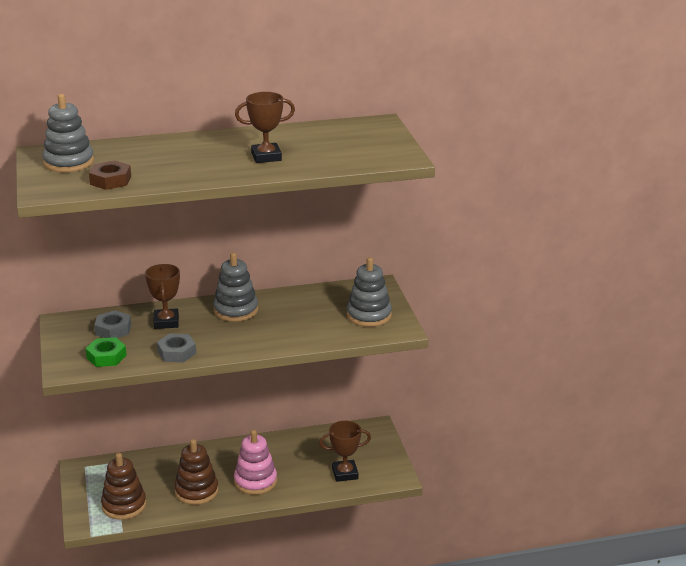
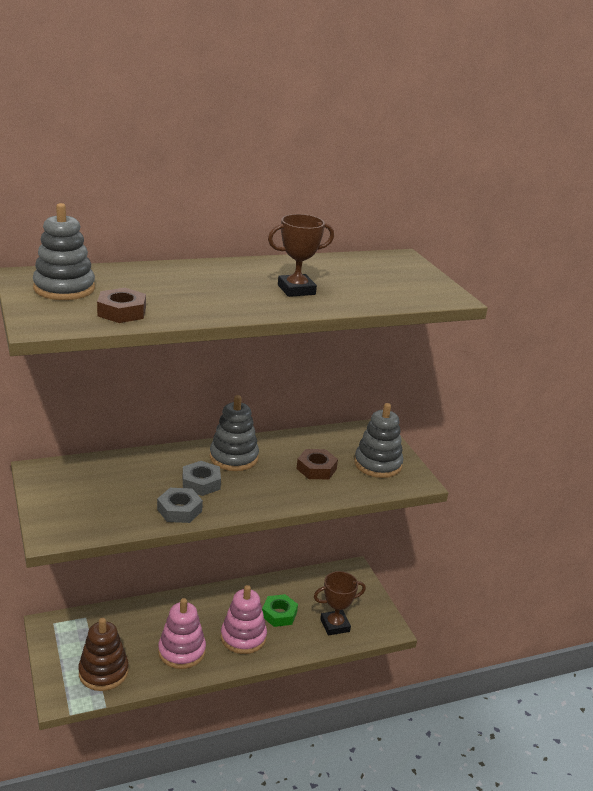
camera: 10 degrees left, 0 degrees up
green nut [86,337,127,367] -> green nut moved to [262,594,298,627]
grey nut [94,310,131,338] -> grey nut moved to [183,461,221,496]
brown trophy [145,264,180,329] -> none
brown stacking toy [174,439,219,505] -> pink stacking toy [158,598,206,669]
none -> brown nut [297,449,338,479]

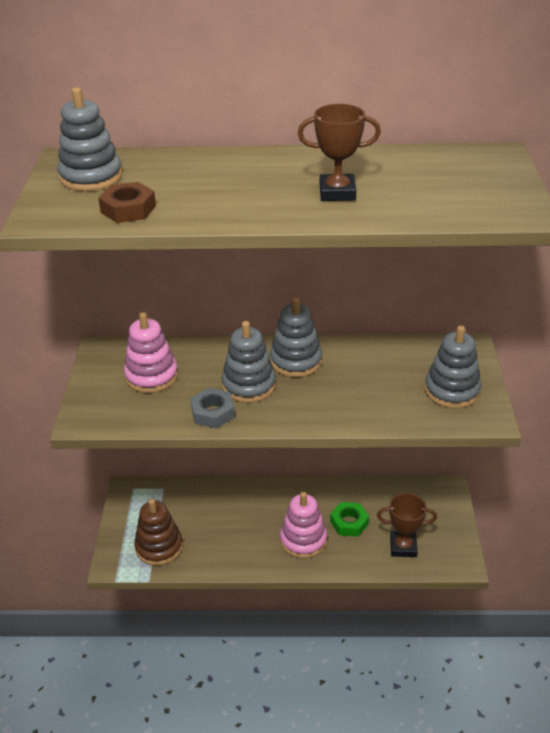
camera: 25 degrees right, 10 degrees up
pink stacking toy [158,598,206,669] -> pink stacking toy moved to [124,312,178,393]
grey nut [183,461,221,496] -> grey stacking toy [222,321,276,403]
brown nut [297,449,338,479] -> none

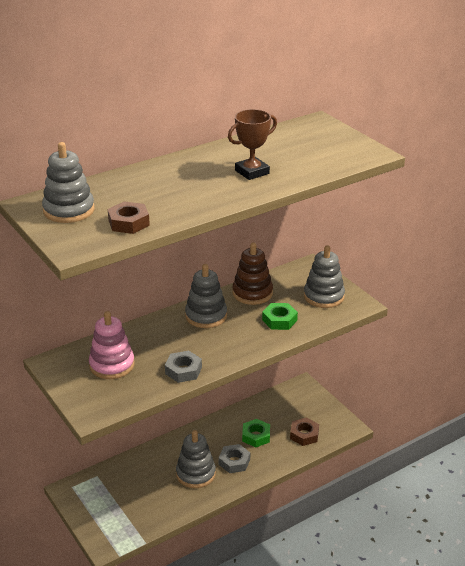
camera: 35 degrees left, 5 degrees down
brown stacking toy [134,499,183,566] -> brown stacking toy moved to [232,242,273,305]
grey stacking toy [222,321,276,403] -> grey stacking toy moved to [176,430,216,488]
pink stacking toy [280,492,327,559] -> grey nut [218,444,250,473]
brown trophy [377,493,437,557] -> brown nut [290,417,319,446]
none -> green nut [262,303,298,330]

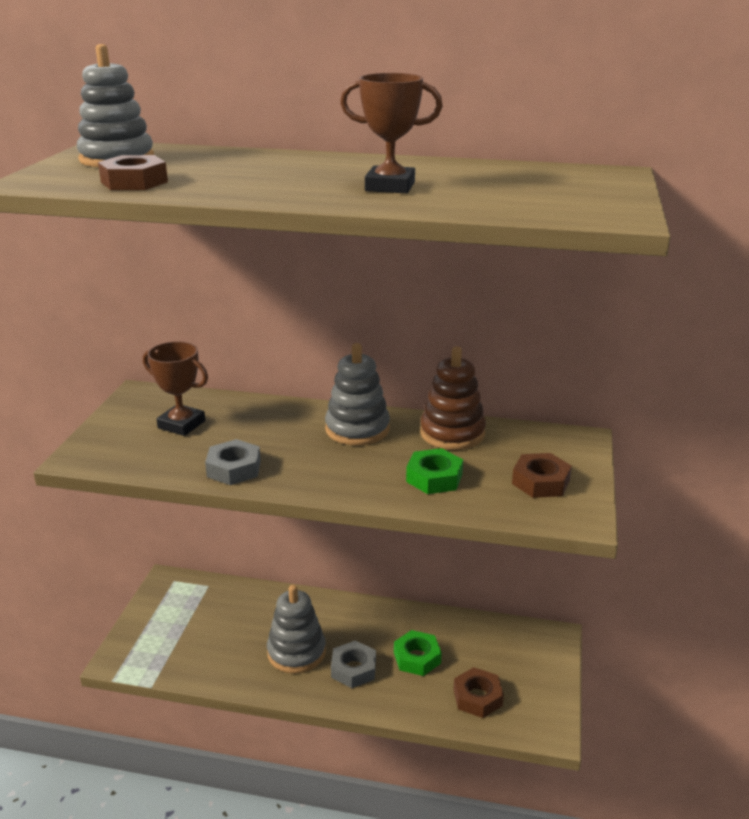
camera: 45 degrees right, 5 degrees down
pink stacking toy [89,311,135,379] -> brown trophy [143,341,208,436]
grey stacking toy [304,245,345,308] -> brown nut [512,453,572,498]

